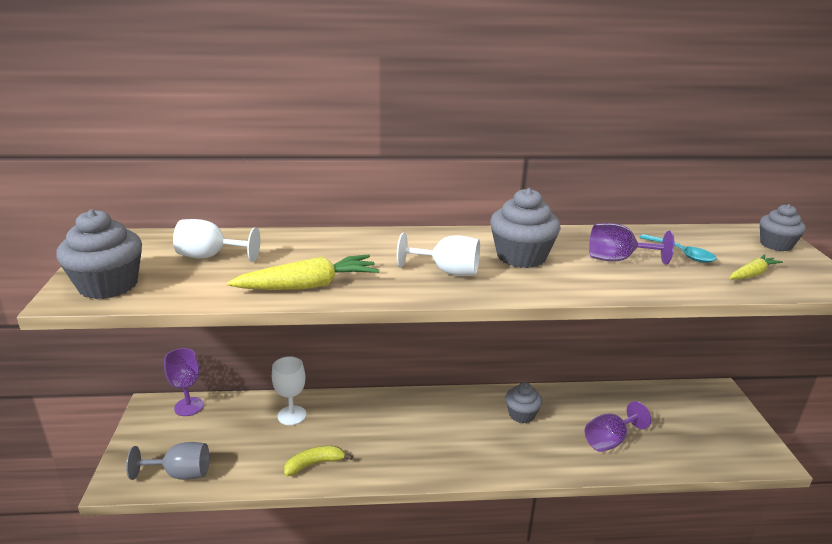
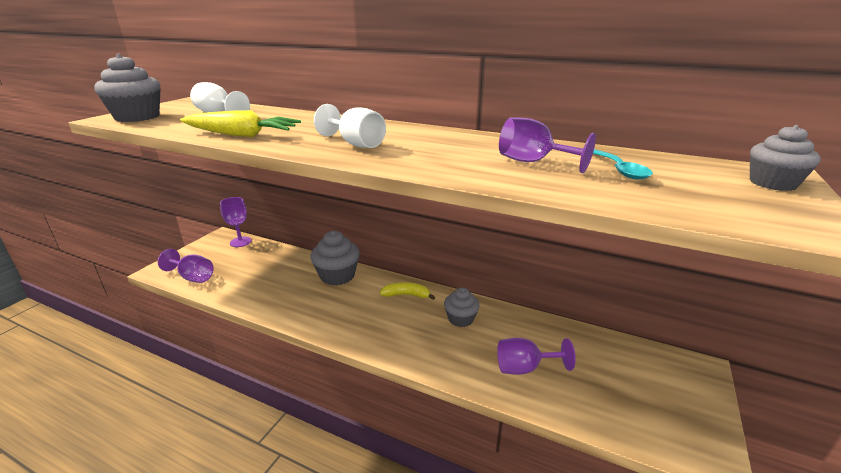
camera: 30 degrees right, 0 degrees up
grey goblet [126,442,209,480] -> purple goblet [158,249,214,283]
white goblet [272,356,306,425] -> none
yellow banana [284,446,353,476] -> yellow banana moved to [380,282,435,300]
grey cupcake [490,188,560,268] -> grey cupcake moved to [311,231,360,286]
yellow carrot [730,254,783,280] -> none

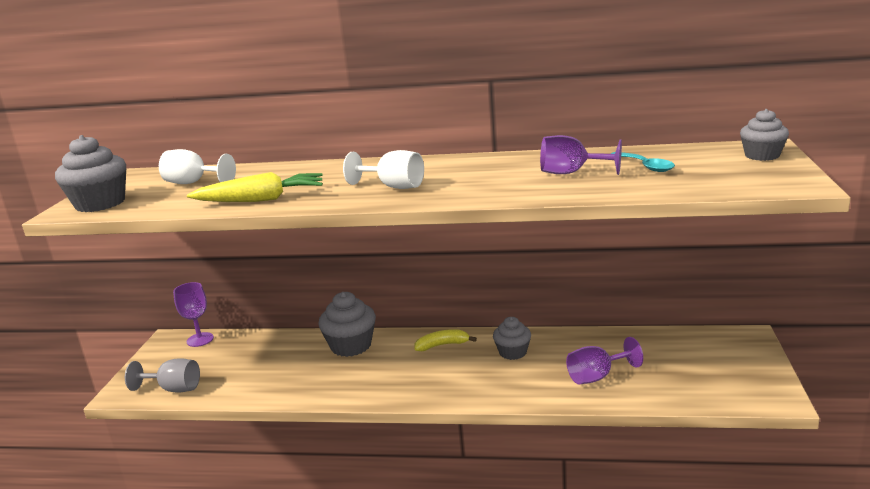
camera: 15 degrees left, 5 degrees down
purple goblet [158,249,214,283] -> grey goblet [125,358,200,393]

